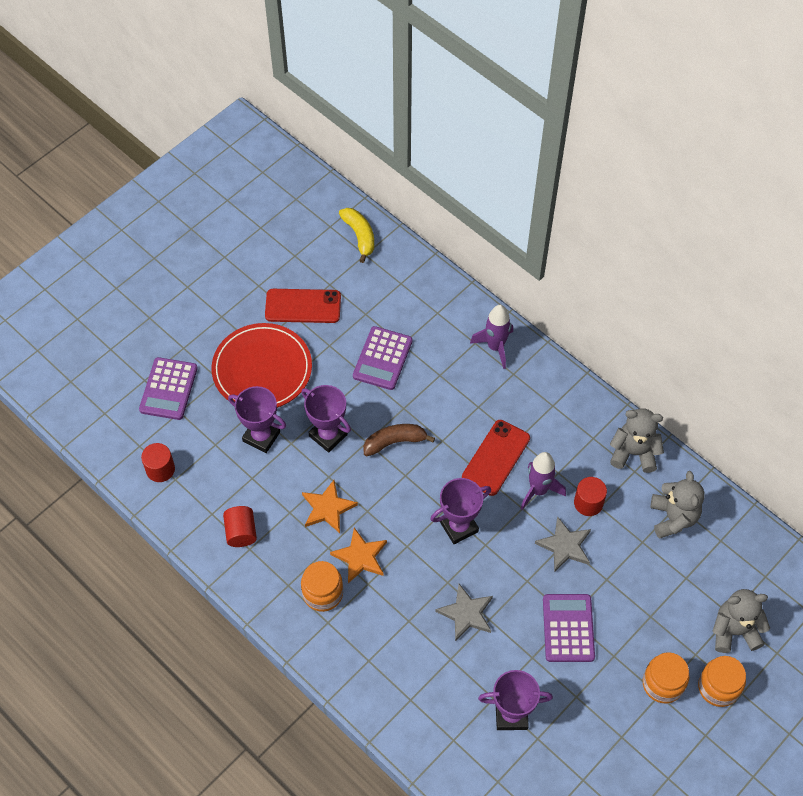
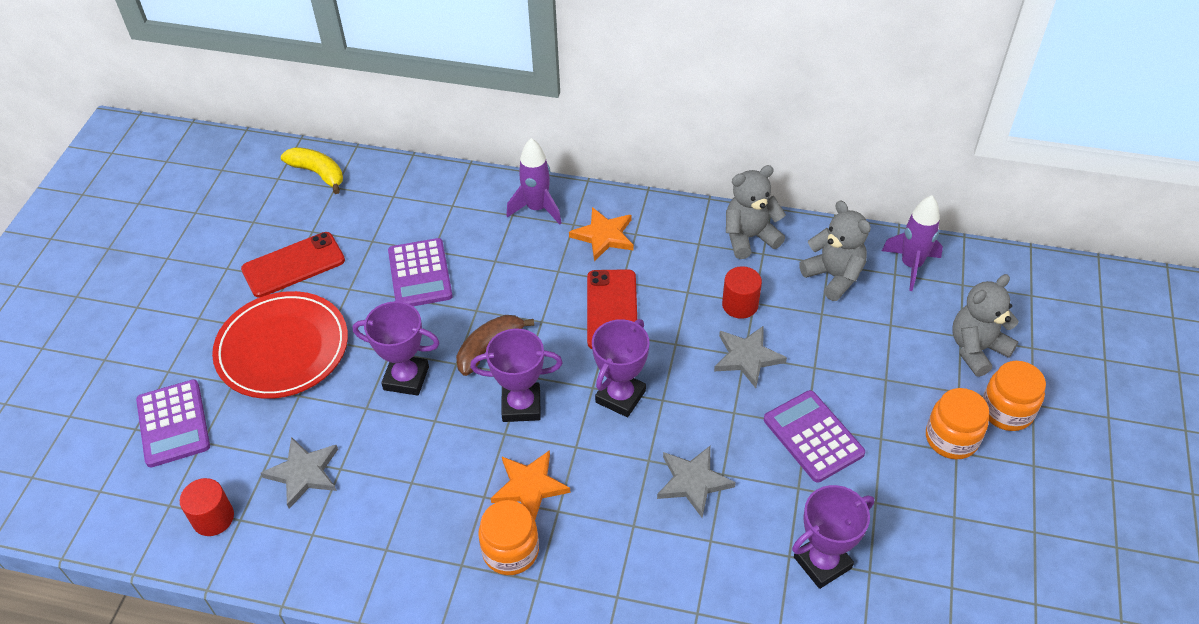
camera: 30 degrees left, 10 degrees down
red cylinder [223,506,257,547] -> none
purple trophy [228,386,286,453] -> purple trophy moved to [470,328,563,422]
orange star [302,480,358,533] -> orange star moved to [569,207,634,261]
purple rocket [521,452,566,510] -> purple rocket moved to [882,195,943,291]
none -> grey star [261,437,338,509]

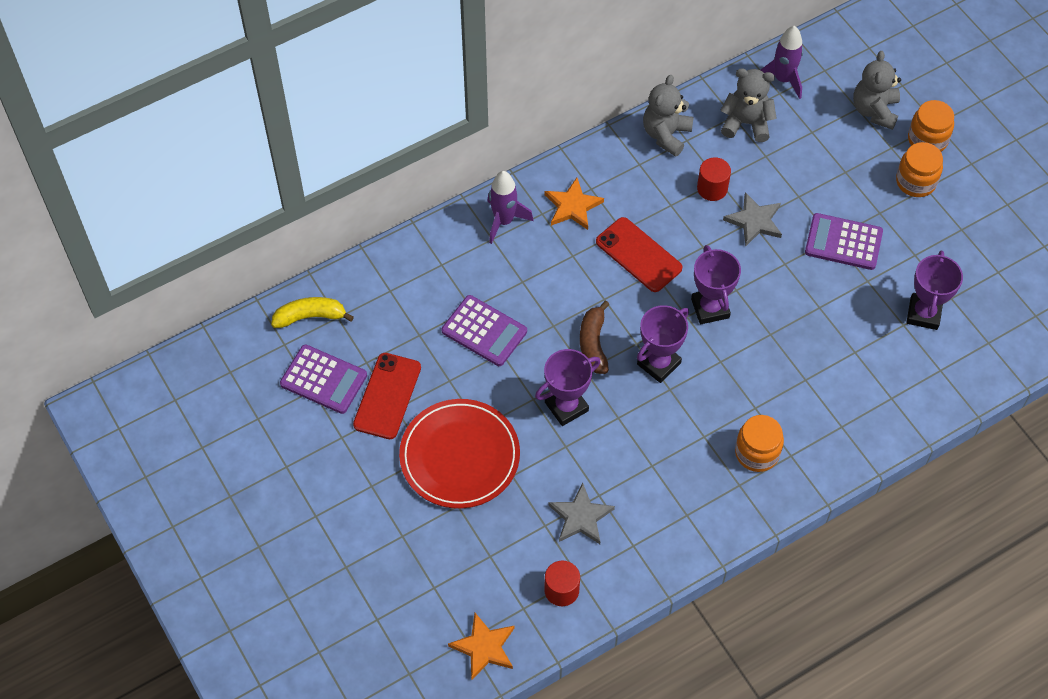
camera: 45 degrees left, 10 degrees up
purple calculator [136,379,210,468] -> purple calculator moved to [280,344,367,414]
orange star [491,450,571,520] -> orange star moved to [448,613,514,680]
grey star [657,445,736,518] -> none

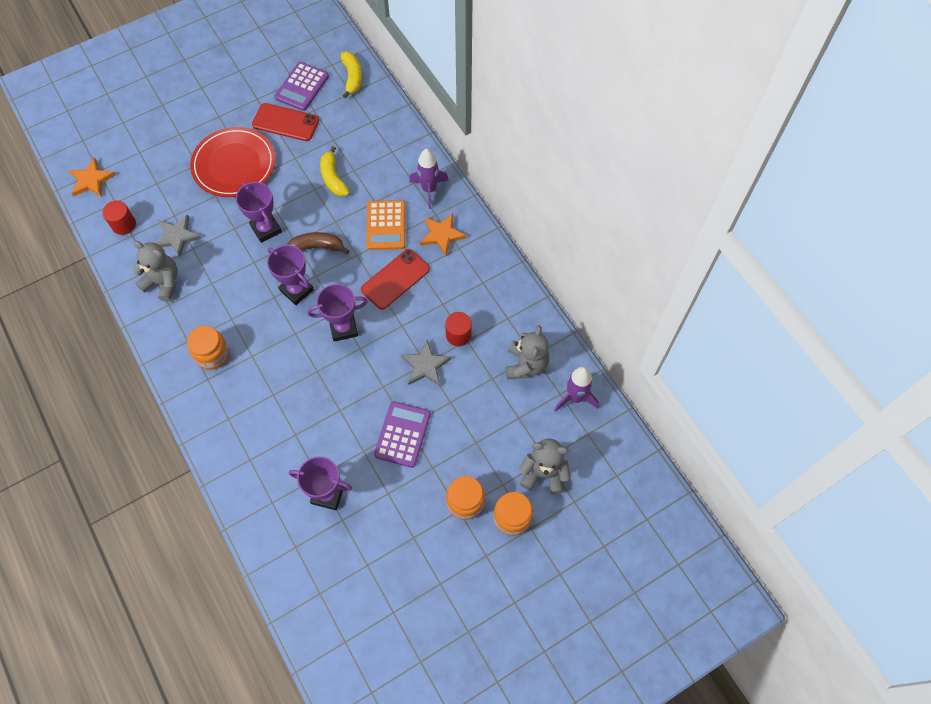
camera: 90 degrees right, 5 degrees up
purple calculator [442,295,527,366] -> yellow banana [320,146,350,197]
grey teddy bear [643,75,694,157] -> grey teddy bear moved to [132,241,178,302]
none -> orange calculator [366,200,405,250]

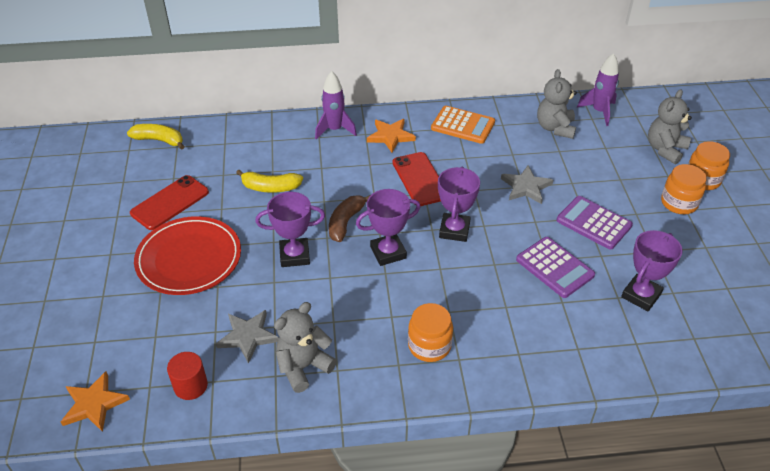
camera: 65 degrees left, 20 degrees down
purple calculator [275,62,329,111] -> purple calculator moved to [516,237,595,298]
orange calculator [366,200,405,250] -> orange calculator moved to [431,106,495,144]
red cylinder [445,312,472,346] -> none
grey teddy bear [506,325,549,379] -> grey teddy bear turned 120 degrees counterclockwise [537,69,577,139]

